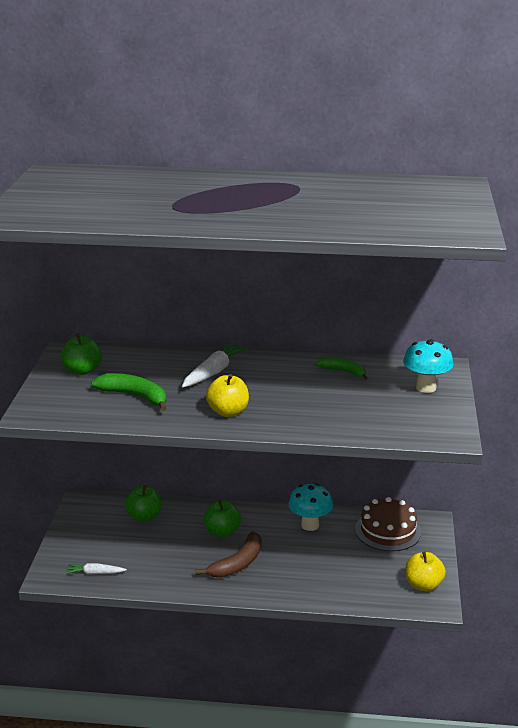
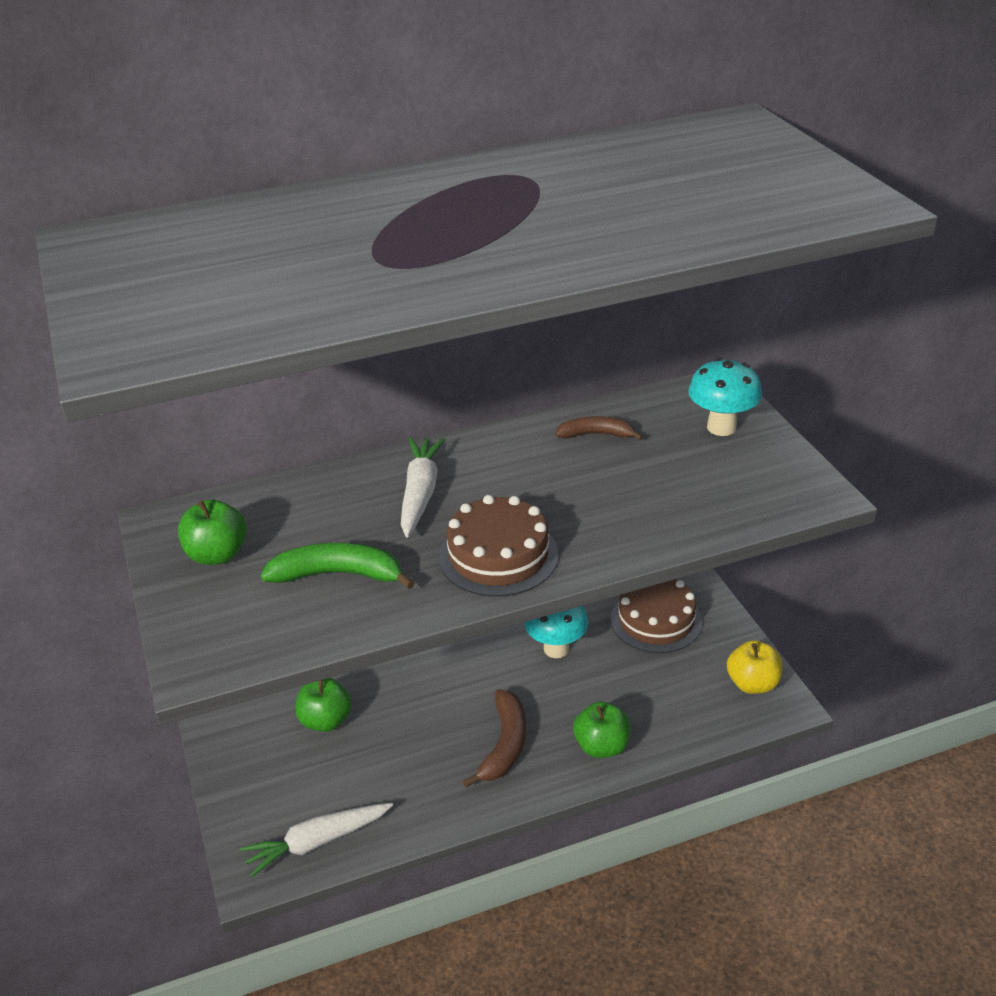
camera: 25 degrees left, 10 degrees up
white carrot [66,563,127,575] -> white carrot [240,803,393,878], size x1.66
green apple [204,500,241,537] -> green apple moved to [573,701,631,758]
yellow apple [206,374,249,417] -> brown cake [439,495,559,597]
green banana [316,357,368,380] -> brown banana [555,416,643,440]

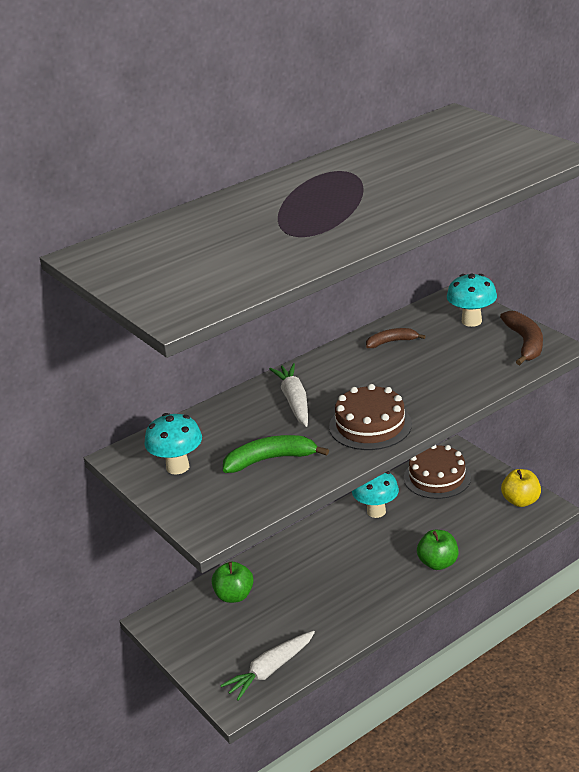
camera: 15 degrees left, 5 degrees down
green apple [178,500,247,565] -> turquoise mushroom [144,413,202,475]
brown banana [463,689,526,788] -> brown banana moved to [500,311,543,365]

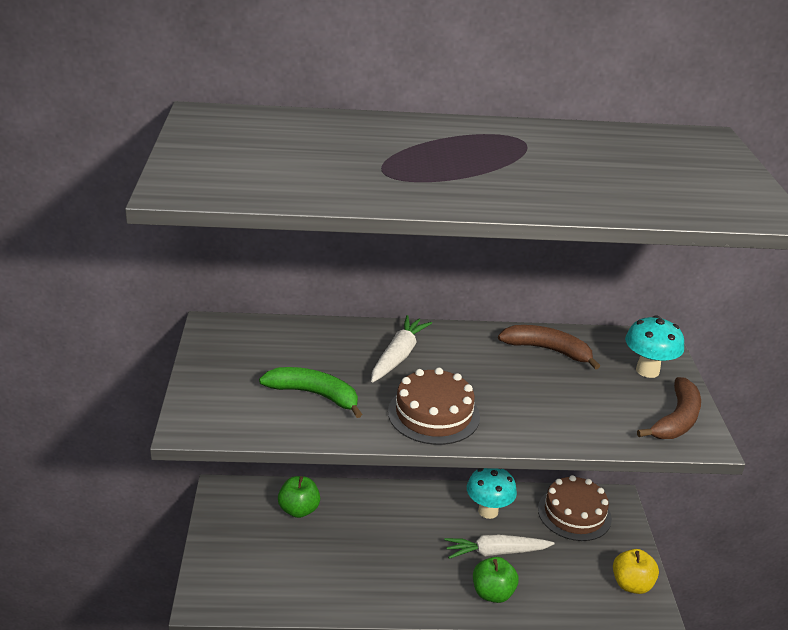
camera: 30 degrees right, 0 degrees up
turquoise mushroom [144,413,202,475] -> none
white carrot [220,631,315,701] -> white carrot moved to [444,534,555,559]
brown banana [366,328,426,348] -> brown banana [498,325,600,370], size x1.54

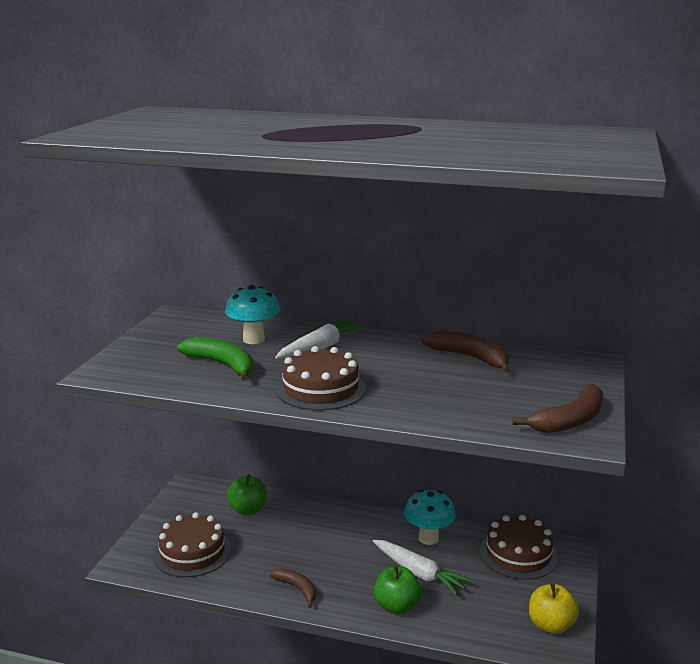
camera: 20 degrees right, 10 degrees down
white carrot [444,534,555,559] -> white carrot turned 150 degrees counterclockwise [373,540,472,595]
turquoise mushroom [625,315,684,378] -> turquoise mushroom moved to [225,285,280,344]
none -> brown cake [153,512,231,577]
none -> brown banana [270,568,316,608]

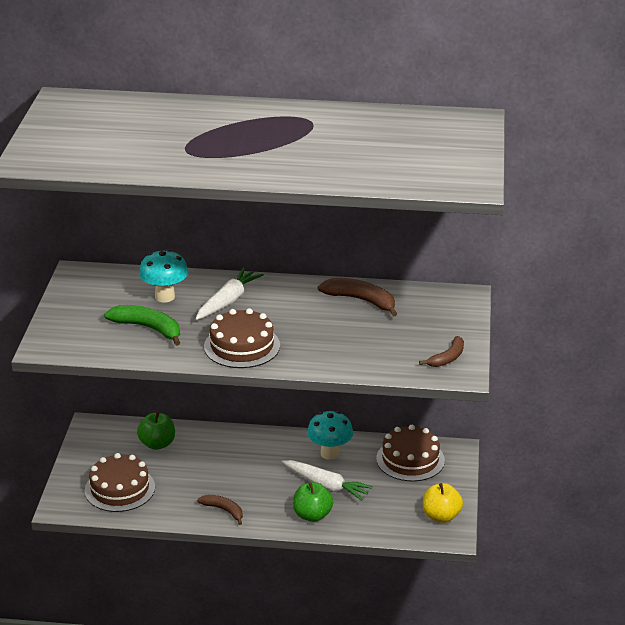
camera: 10 degrees left, 10 degrees up
brown banana [512,384,603,433] -> brown banana [419,336,464,367], size x0.65

